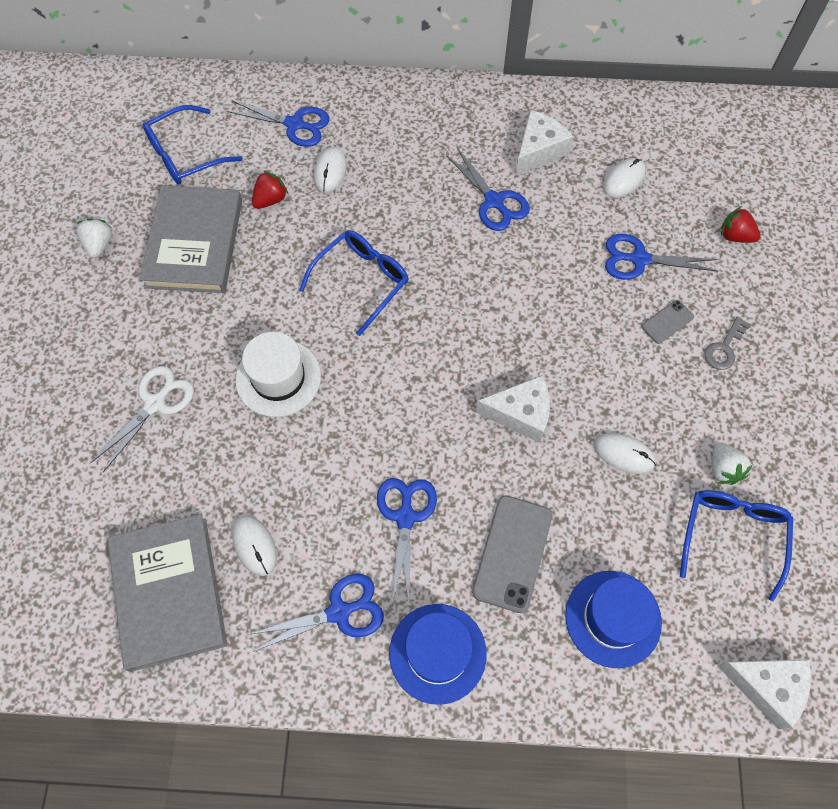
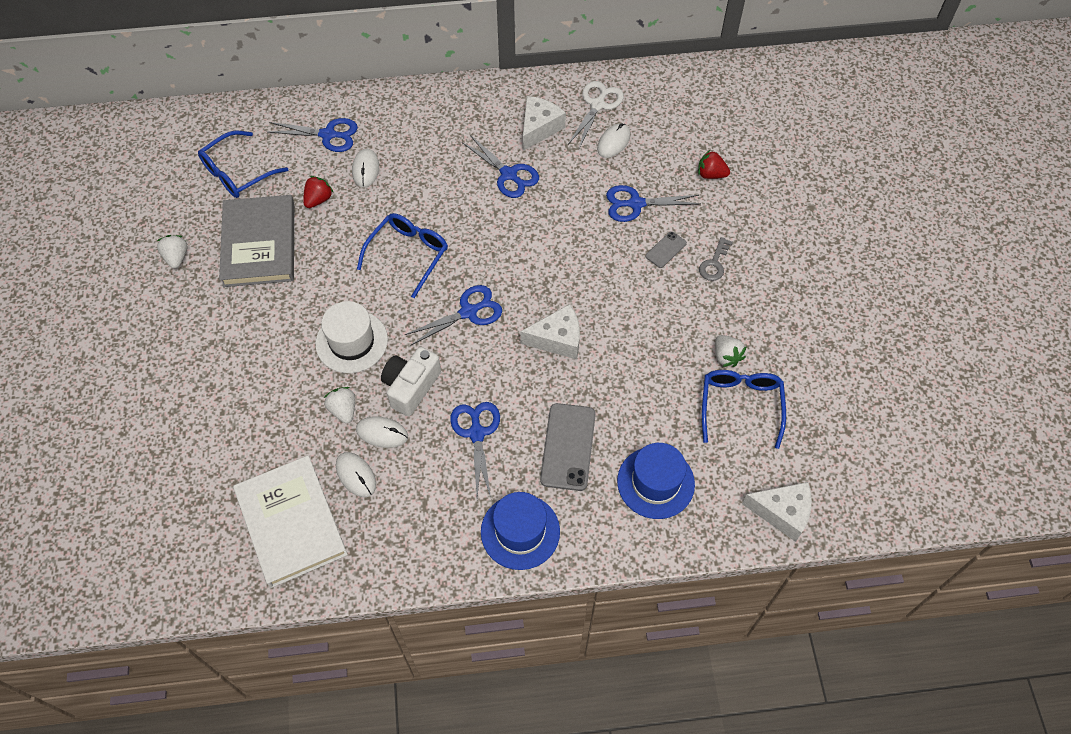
camera: 10 degrees left, 5 degrees down
white scissors [91,366,194,472] -> white scissors moved to [568,81,624,148]
grey book [107,514,227,672] -> white book [233,455,348,588]
blue scissors [248,574,384,652] -> blue scissors moved to [405,285,502,346]
white mouse [594,433,656,474] -> white mouse moved to [356,416,408,448]
none -> white strawberry [324,387,355,424]
none -> white camera [381,347,441,416]

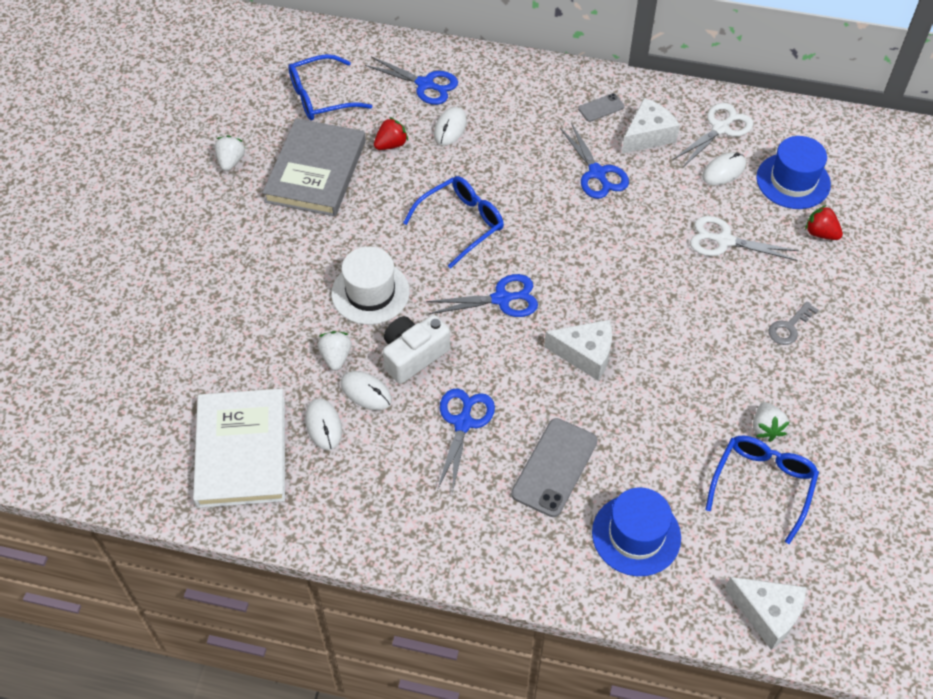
camera: 20 degrees right, 5 degrees down
blue hat [481,492,560,570] -> blue hat moved to [756,136,831,209]
blue scissors [606,185,700,222] -> white scissors [690,216,799,261]
grey phone [645,231,687,268] -> grey phone moved to [578,93,625,122]

